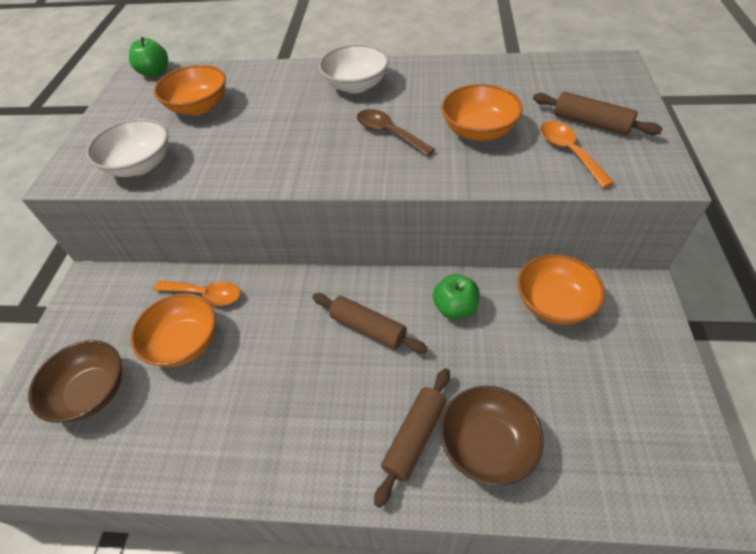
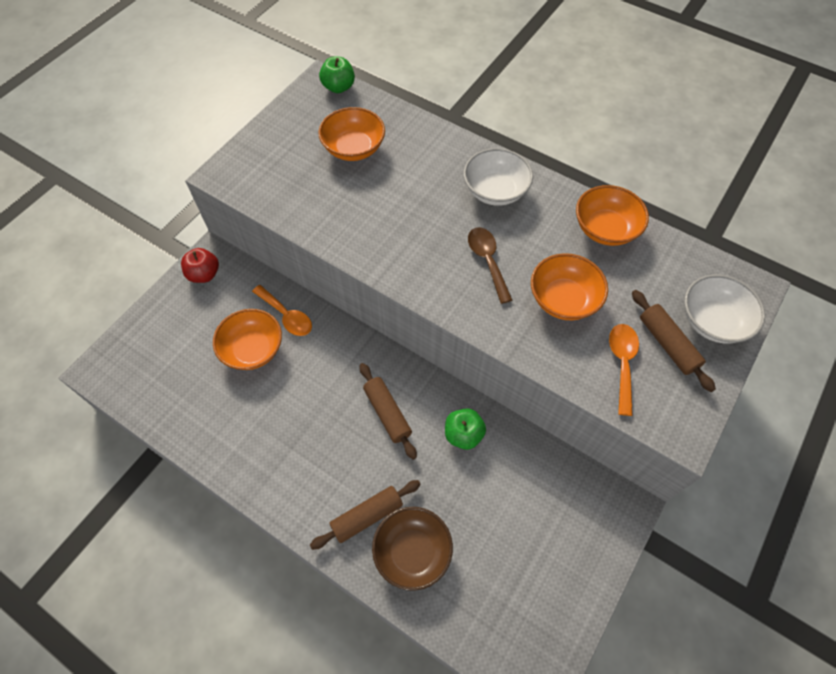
camera: 25 degrees right, 10 degrees up
brown bowl [28,340,122,423] -> none
white bowl [86,118,168,177] -> white bowl moved to [685,275,765,344]
orange bowl [517,254,605,325] -> orange bowl moved to [576,185,649,246]
none -> red apple [181,248,219,283]

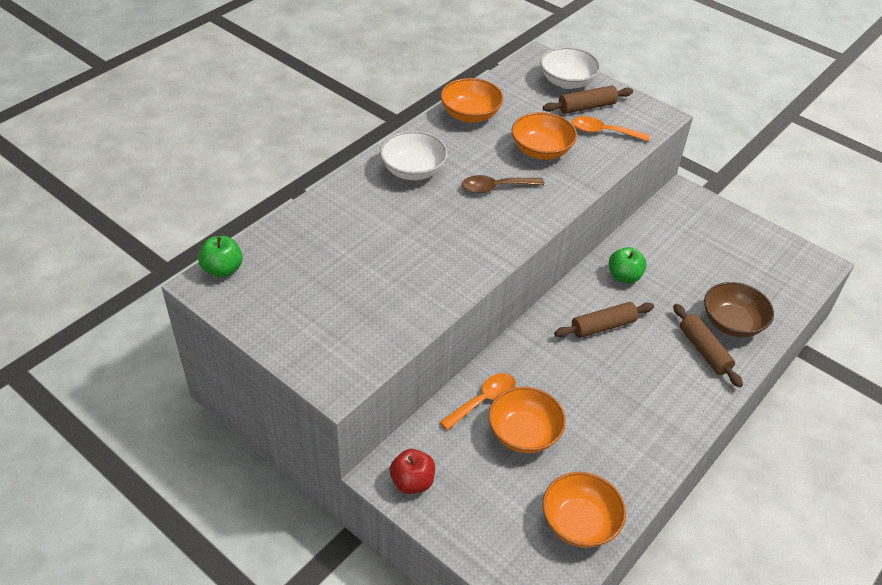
camera: 85 degrees left, 15 degrees down
orange bowl [318,107,385,161] -> orange bowl moved to [542,472,626,548]

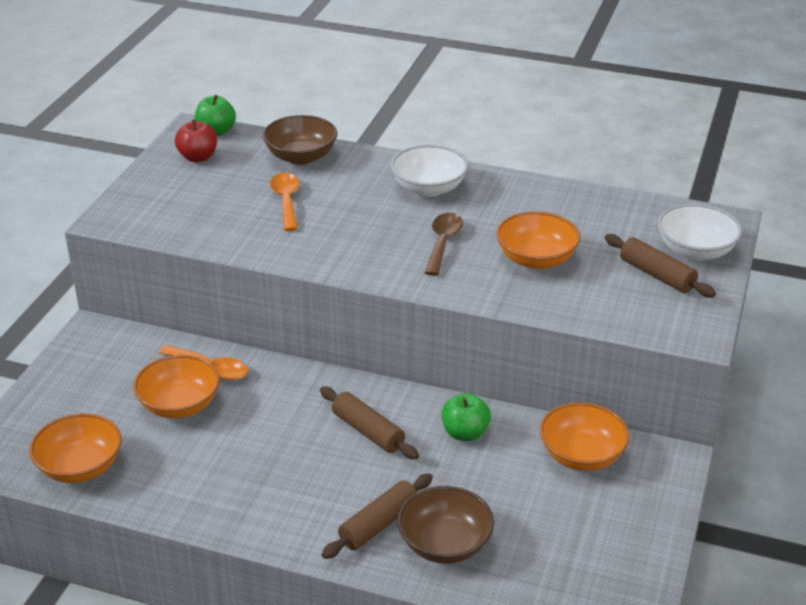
camera: 70 degrees right, 10 degrees down
red apple [390,449,435,494] -> red apple moved to [175,119,217,162]
orange bowl [441,78,504,123] -> orange bowl moved to [540,402,630,471]
brown spoon [462,175,545,193] -> brown spoon turned 45 degrees clockwise [425,213,463,276]
orange spoon [572,116,650,142] -> orange spoon moved to [270,173,299,231]
none -> brown bowl [263,115,337,165]

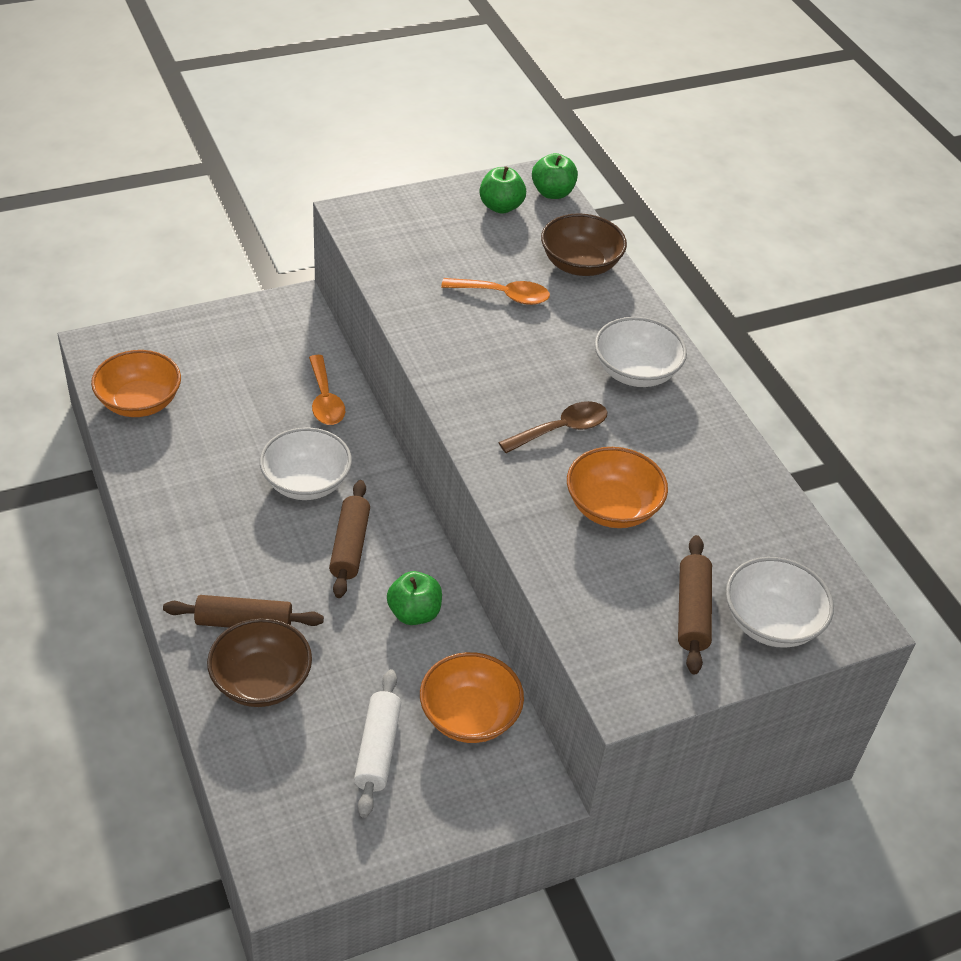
camera: 45 degrees right, 10 degrees up
orange bowl [133,355,220,418] -> none
red apple [175,119,217,162] -> green apple [479,166,526,214]
orange spoon [270,173,299,231] -> orange spoon turned 60 degrees clockwise [441,278,550,305]
none -> white bowl [260,428,352,500]
none -> white rolling pin [354,669,401,818]

